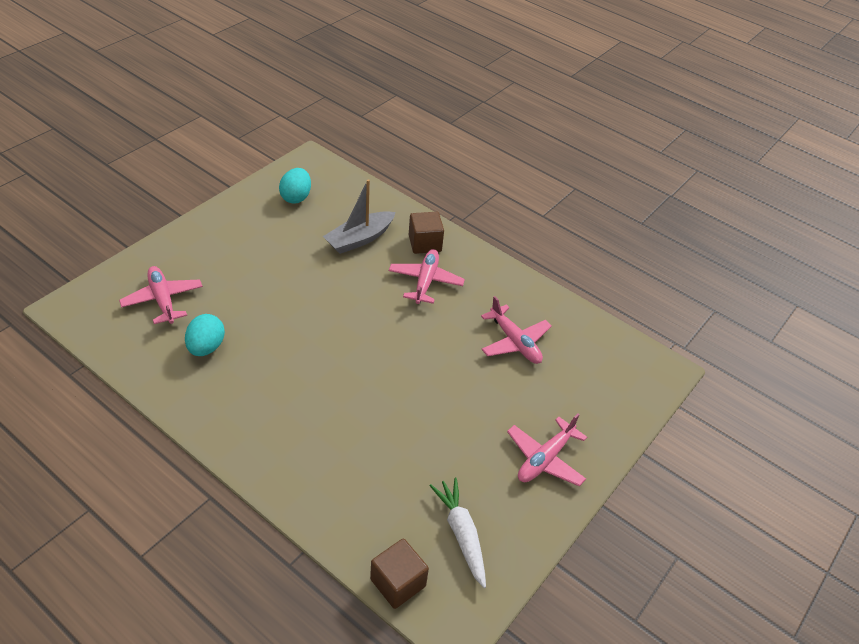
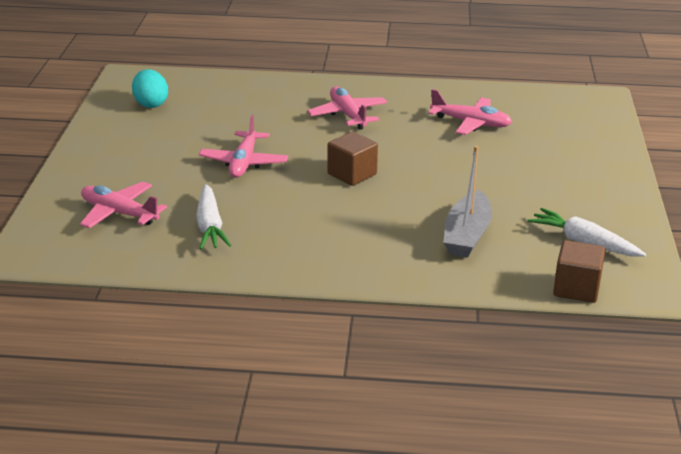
camera: 30 degrees left, 15 degrees down
turquoise egg [185,314,225,356] -> white carrot [196,184,231,250]
grey boat [323,179,396,254] -> grey boat moved to [443,146,492,258]
brown cube [409,212,444,254] -> brown cube moved to [327,132,378,186]
pink plane [507,413,587,486] -> pink plane moved to [199,115,288,178]

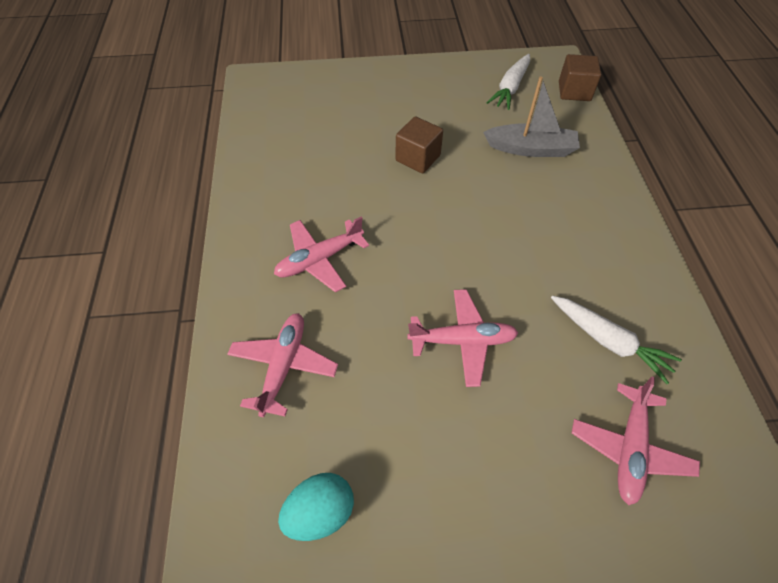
camera: 100 degrees left, 25 degrees up
white carrot [196,184,231,250] -> white carrot turned 60 degrees clockwise [551,296,682,384]
brown cube [327,132,378,186] -> brown cube moved to [395,117,443,173]
pink plane [428,89,512,135] -> pink plane moved to [227,313,338,417]

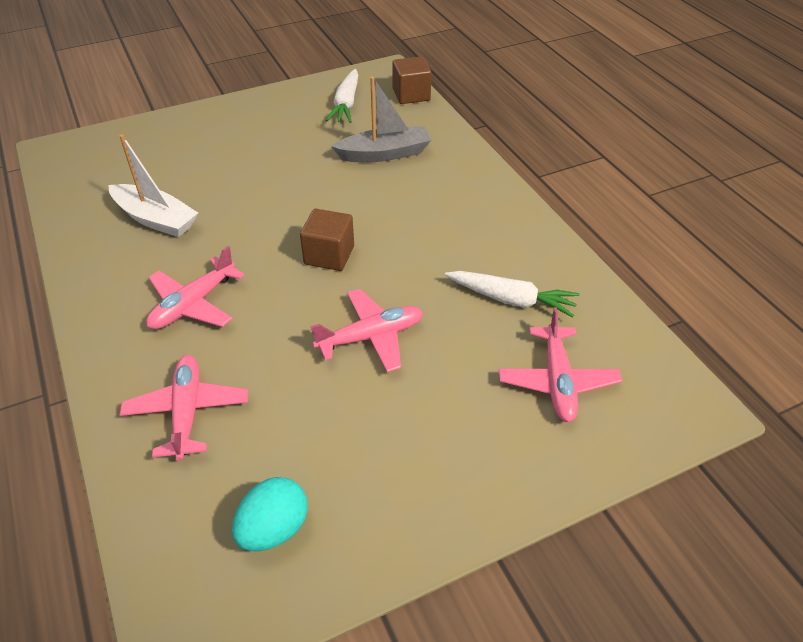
camera: 20 degrees left, 10 degrees down
brown cube [395,117,443,173] -> brown cube moved to [300,209,354,271]
none -> white boat [108,134,198,237]

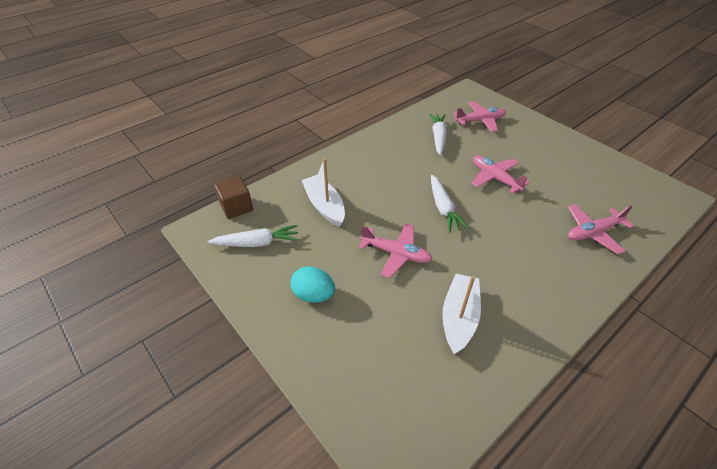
camera: 105 degrees left, 0 degrees up
pink plane [146,246,245,329] -> pink plane moved to [358,224,432,278]
turquoise egg [232,477,308,551] -> turquoise egg moved to [290,266,335,303]
brown cube [300,209,354,271] -> white carrot [431,175,469,233]
grey boat [331,77,431,162] -> white boat [302,158,345,227]

